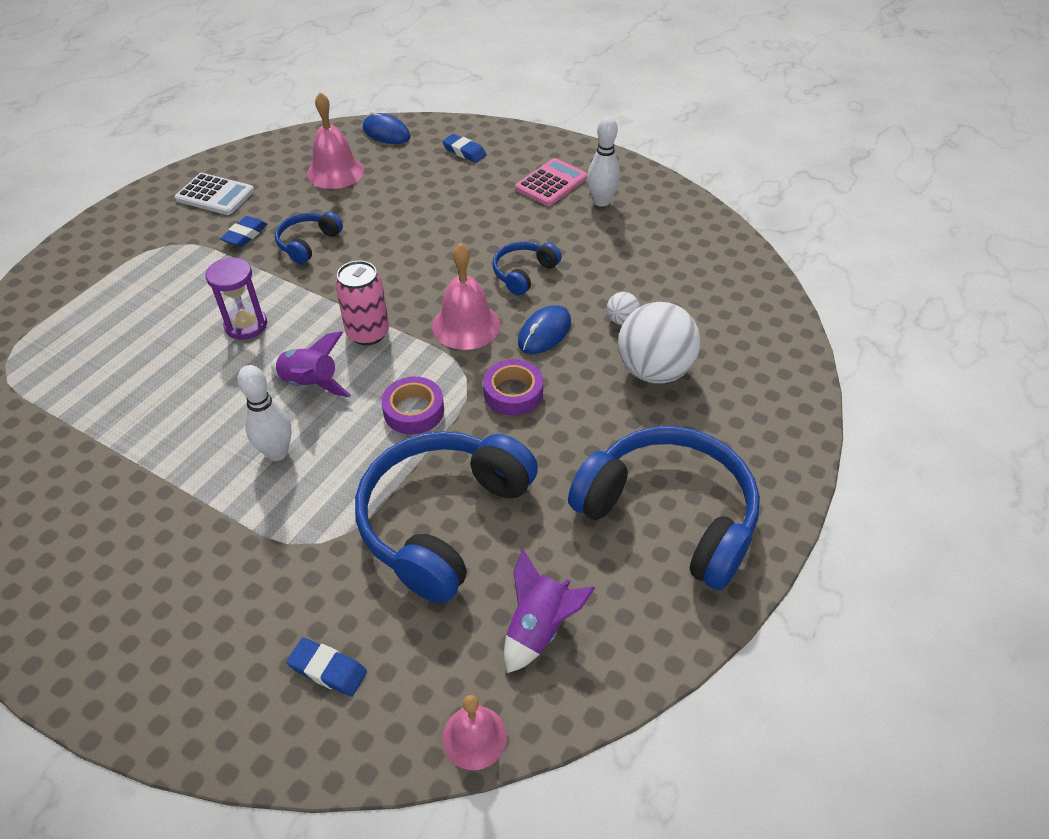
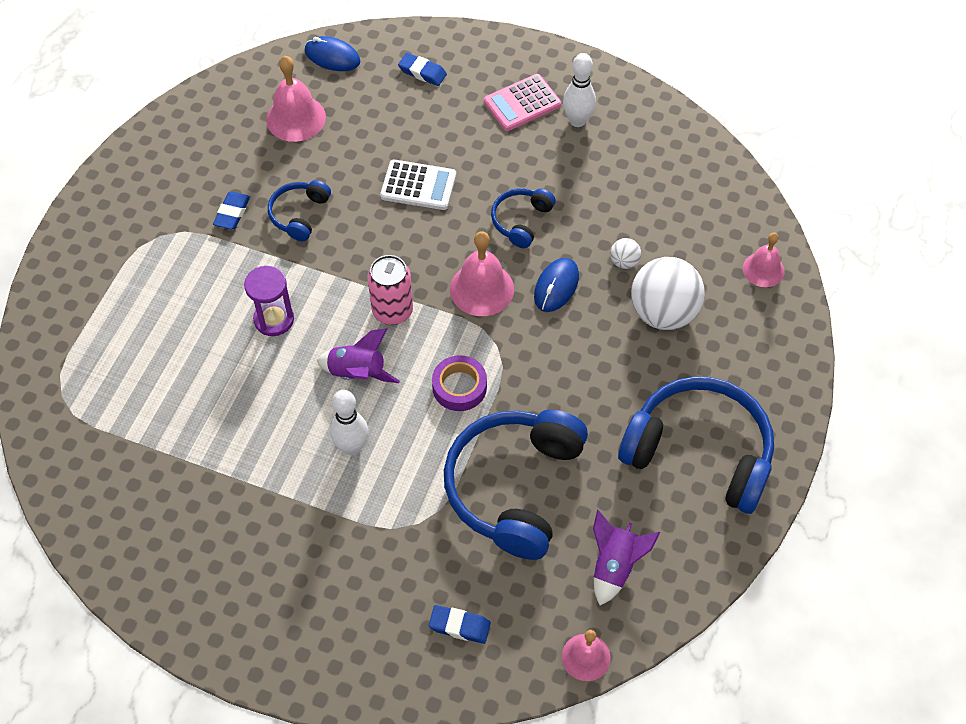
camera: 10 degrees left, 10 degrees up
white calculator [175,173,255,215] -> white calculator moved to [380,160,456,210]
purple tape [483,359,543,416] -> none
pink calculator [515,158,588,206] -> pink calculator turned 150 degrees counterclockwise [484,74,561,131]
none -> pink bell [743,233,784,287]

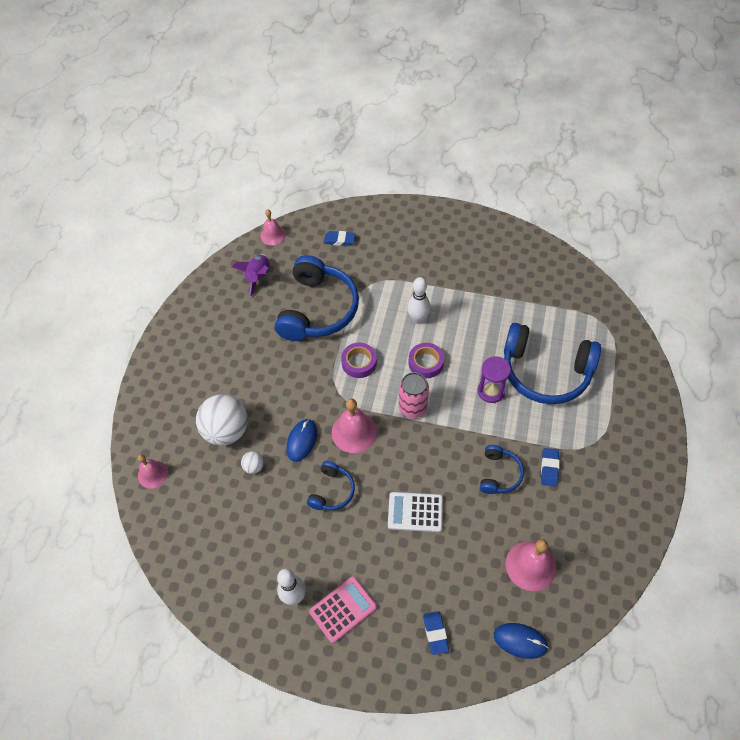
camera: 175 degrees right, 0 degrees up
purple rocket [317,328,400,383] -> purple tape [409,343,444,378]
blue eraser [398,53,447,86] -> blue eraser turned 60 degrees clockwise [423,611,449,655]
blue headphones [618,376,774,514] -> blue headphones moved to [504,323,601,404]

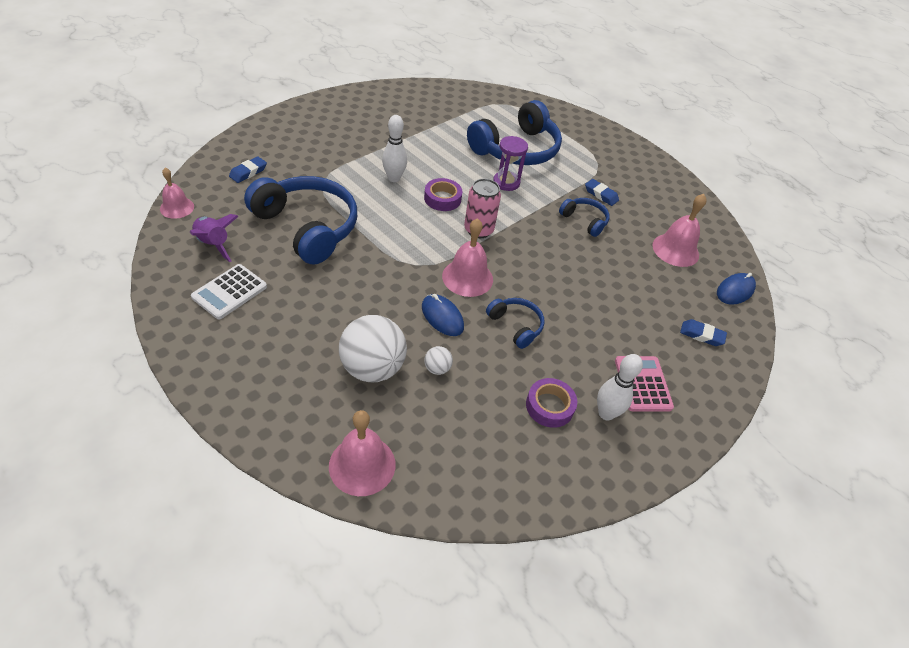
camera: 65 degrees left, 10 degrees down
pink bell [138,454,168,489] -> pink bell [329,410,396,496], size x1.53
purple tape [341,343,377,378] -> purple tape moved to [526,378,577,428]
white calculator [388,492,443,532] -> white calculator moved to [191,264,267,319]

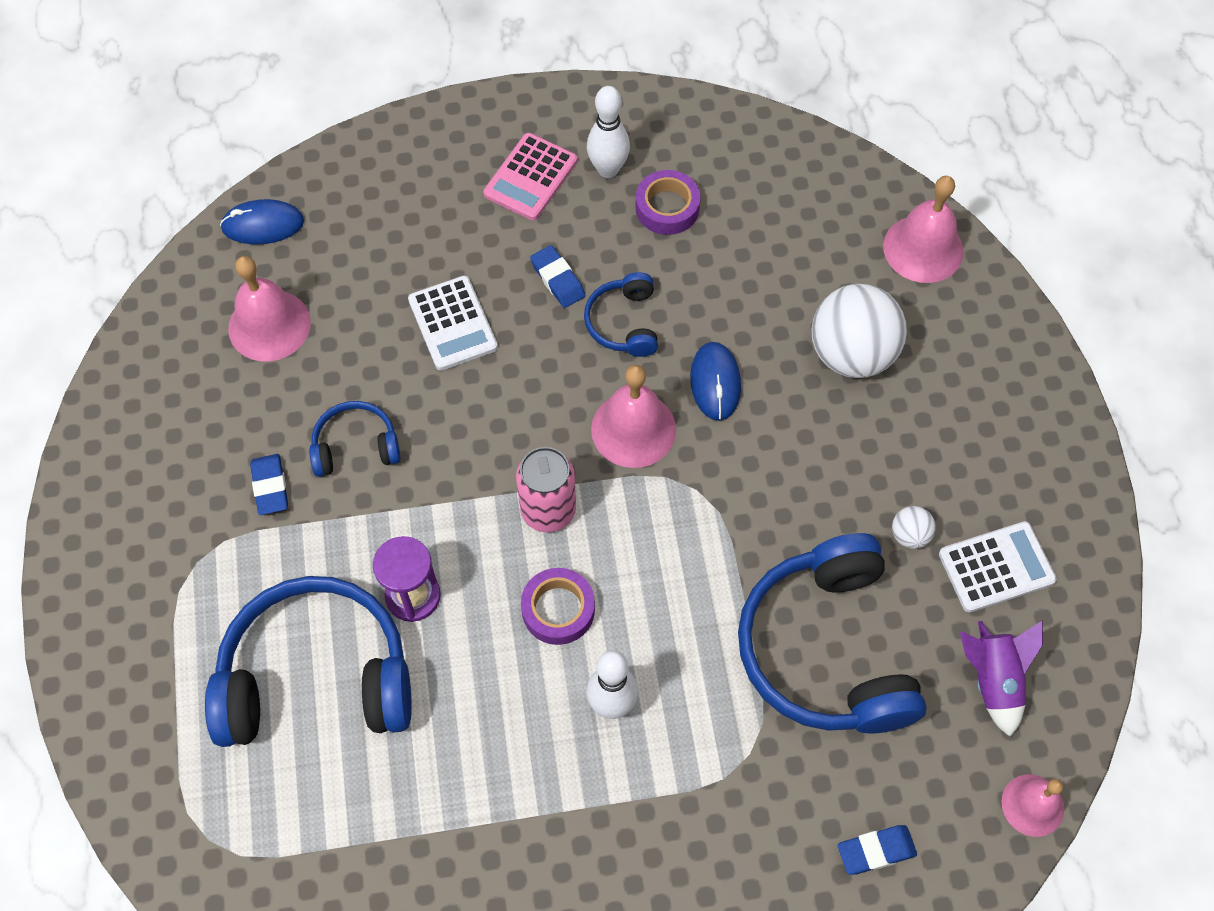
camera: 140 degrees left, 15 degrees up
white ball [424,346,453,375] -> white ball moved to [892,506,936,549]
blue headphones [559,198,610,237] -> blue headphones turned 90 degrees clockwise [309,401,400,477]
blue eraser [680,319,727,346] -> blue eraser moved to [530,245,585,308]
none -> white calculator [408,276,498,370]

